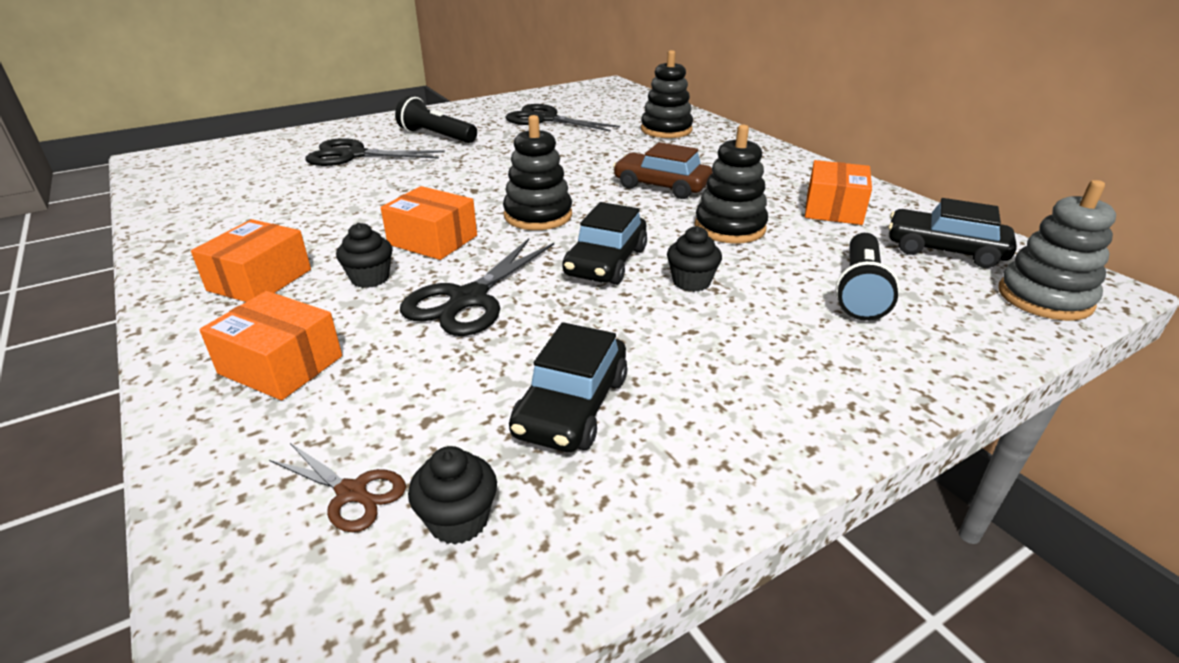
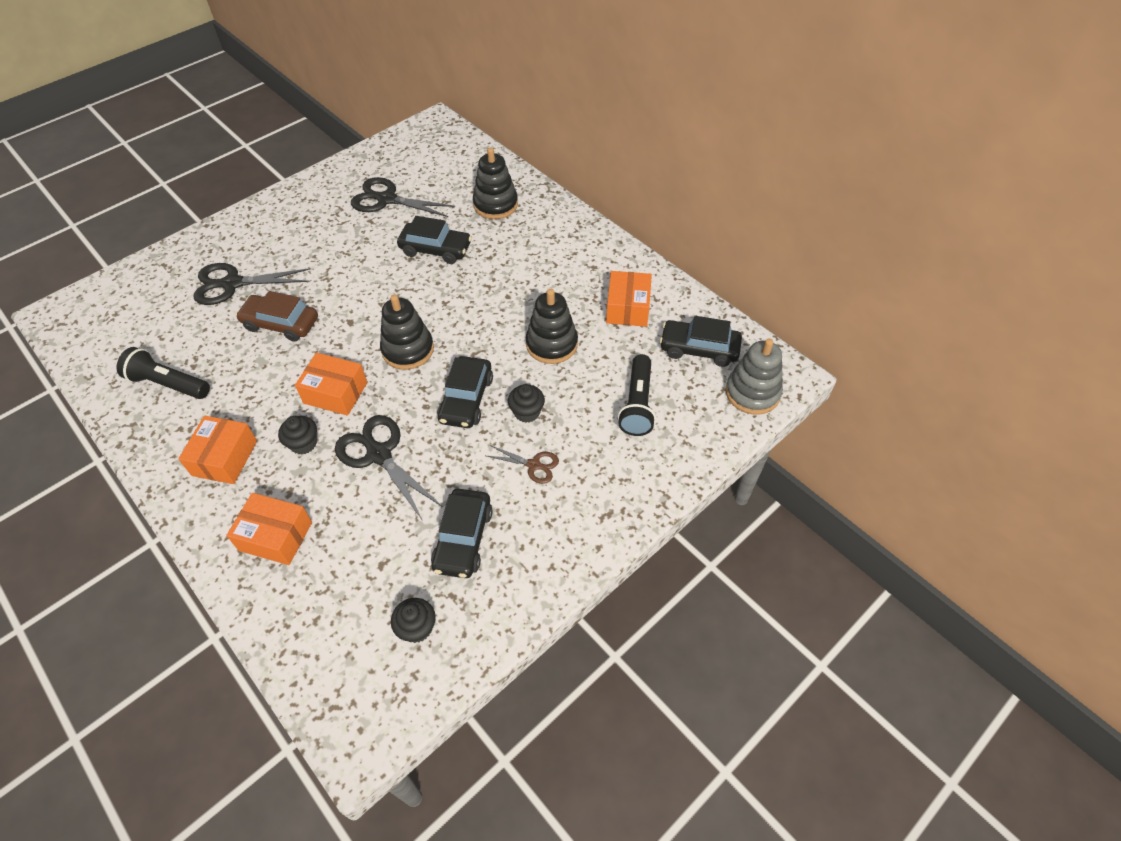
camera: 10 degrees left, 20 degrees up
brown scissors [269,443,406,532] -> brown scissors moved to [487,445,559,484]
black flashlight [395,96,477,143] -> black flashlight moved to [117,347,210,399]
black scissors [400,238,554,336] -> black scissors turned 120 degrees clockwise [335,415,443,521]
brown car [613,142,712,199] -> brown car moved to [236,291,318,342]
none -> black car [397,216,472,264]

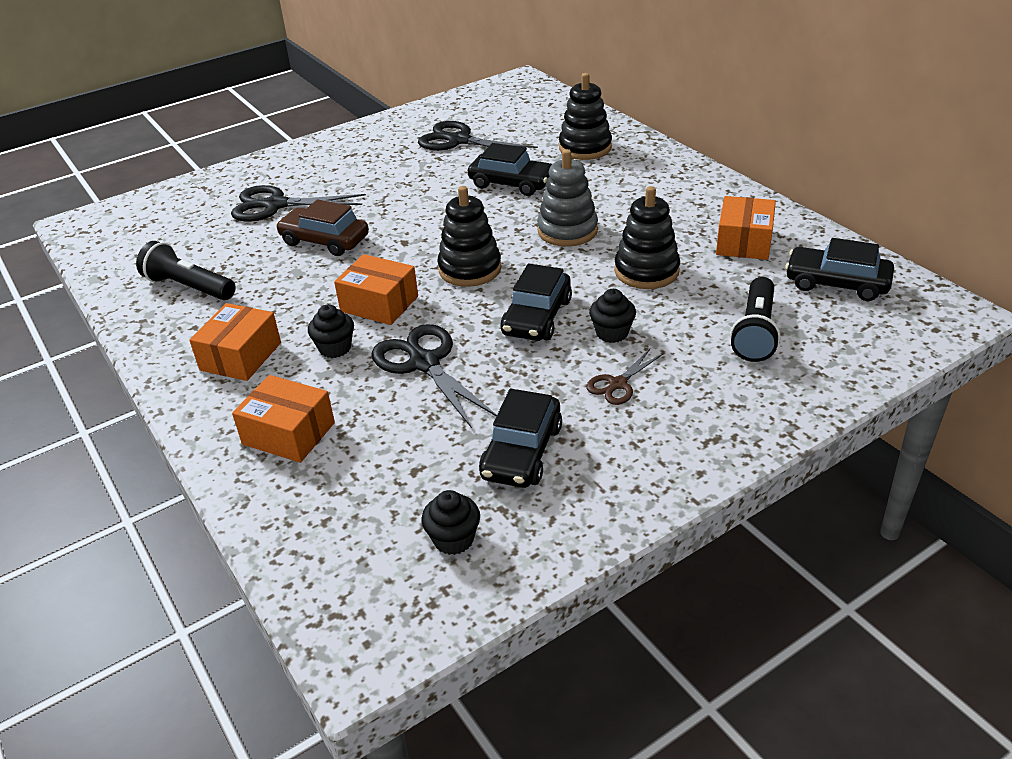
camera: 10 degrees right, 15 degrees down
brown scissors [487,445,559,484] -> brown scissors turned 105 degrees clockwise [586,349,663,405]
grey stacking toy [725,338,783,415] -> grey stacking toy moved to [537,149,598,247]

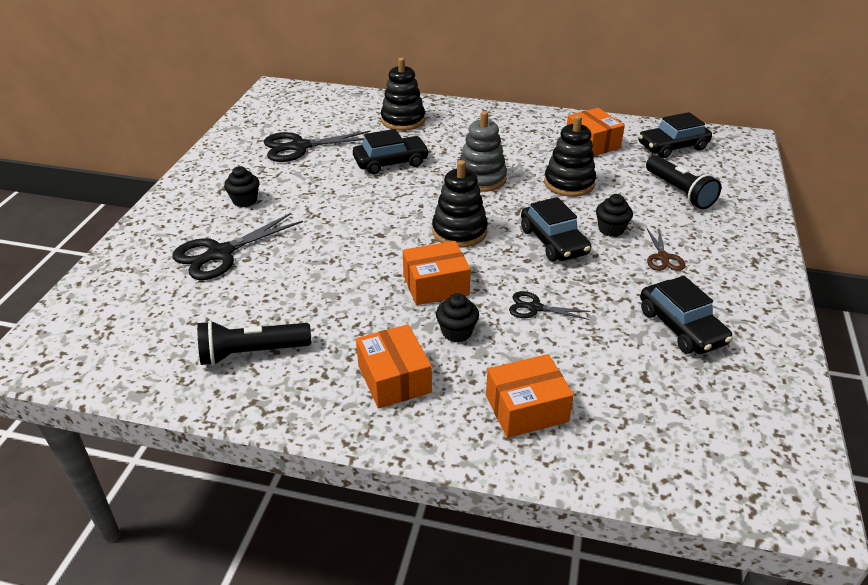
camera: 45 degrees left, 0 degrees up
brown car [276,199,369,256] -> none
black scissors [371,324,497,428] -> black scissors [509,291,591,320], size x0.55
black cupcake [421,490,480,555] -> black cupcake moved to [224,166,259,207]

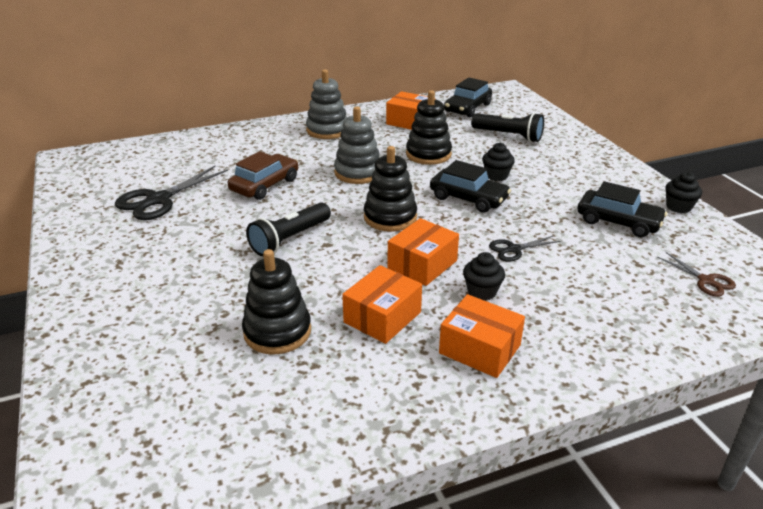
camera: 35 degrees left, 5 degrees down
black scissors [172,213,303,280] -> none
black flashlight [197,320,311,366] -> black flashlight moved to [246,202,331,256]
black cupcake [224,166,259,207] -> black cupcake moved to [665,172,702,213]
black car [353,129,429,174] -> brown car [228,151,298,200]
black stacking toy [381,58,425,131] -> black stacking toy moved to [242,249,311,354]
orange box [486,354,574,438] -> orange box moved to [342,265,422,344]
brown scissors [647,229,685,271] -> brown scissors moved to [657,252,736,297]
none -> grey stacking toy [306,69,347,139]

